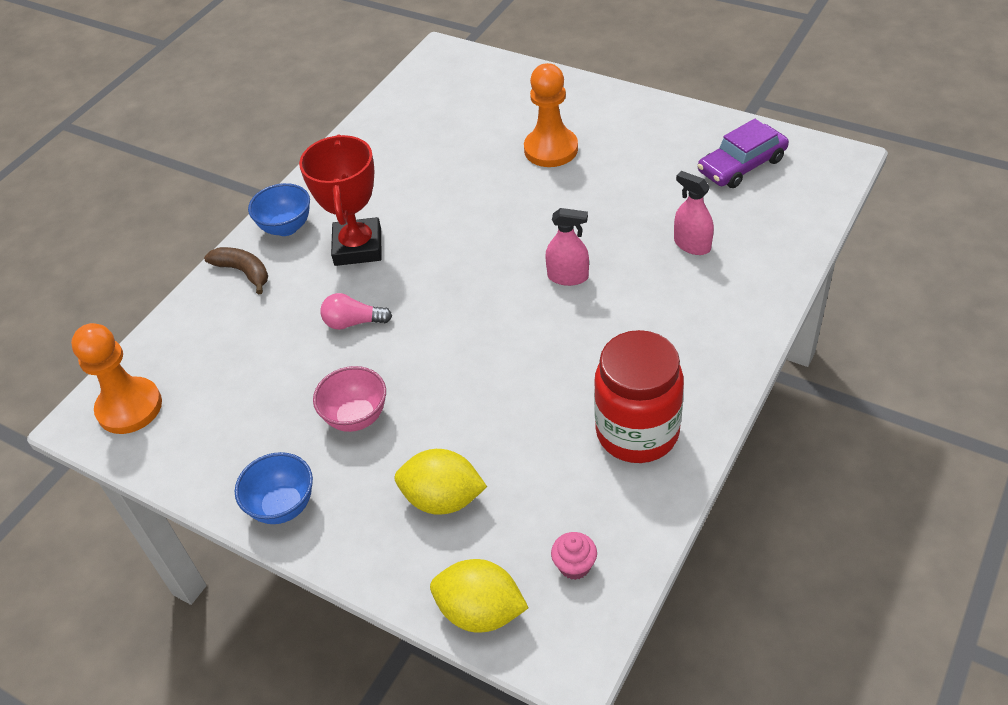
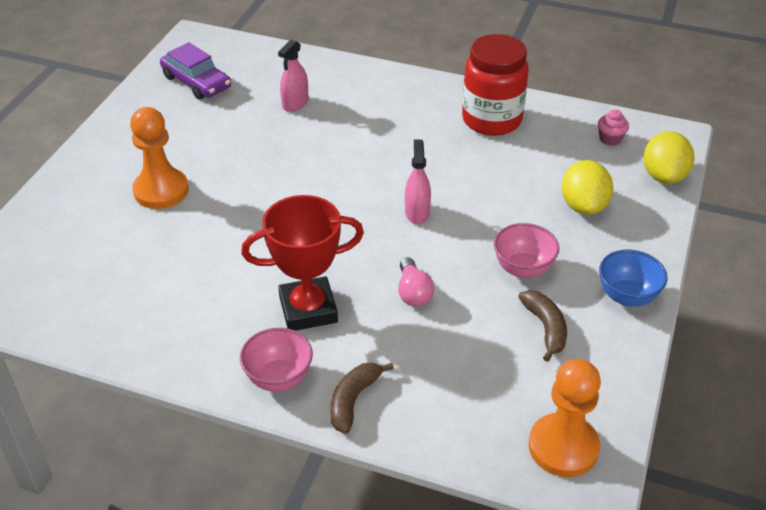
camera: 105 degrees left, 5 degrees down
blue bowl [248,183,310,236] -> pink bowl [240,328,313,392]
pink spray bottle [545,208,589,286] -> pink spray bottle moved to [405,140,431,224]
none -> brown banana [518,290,567,362]

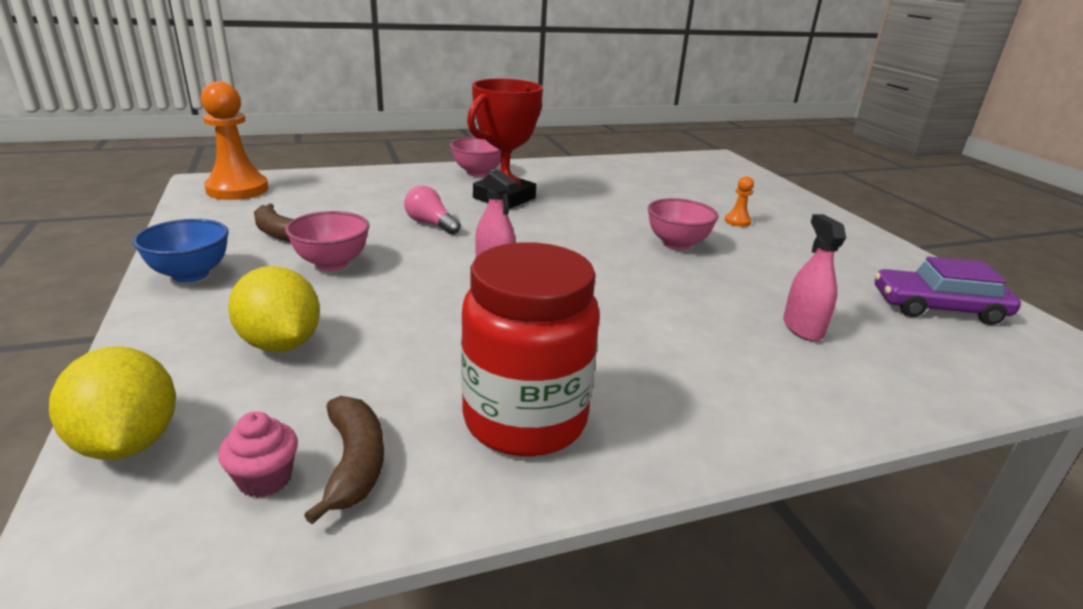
camera: 140 degrees right, 15 degrees down
orange pawn [130,107,189,209] -> orange pawn [725,176,754,227], size x0.45
brown banana [330,362,394,434] -> brown banana moved to [304,396,384,524]
none -> pink bowl [648,198,719,250]

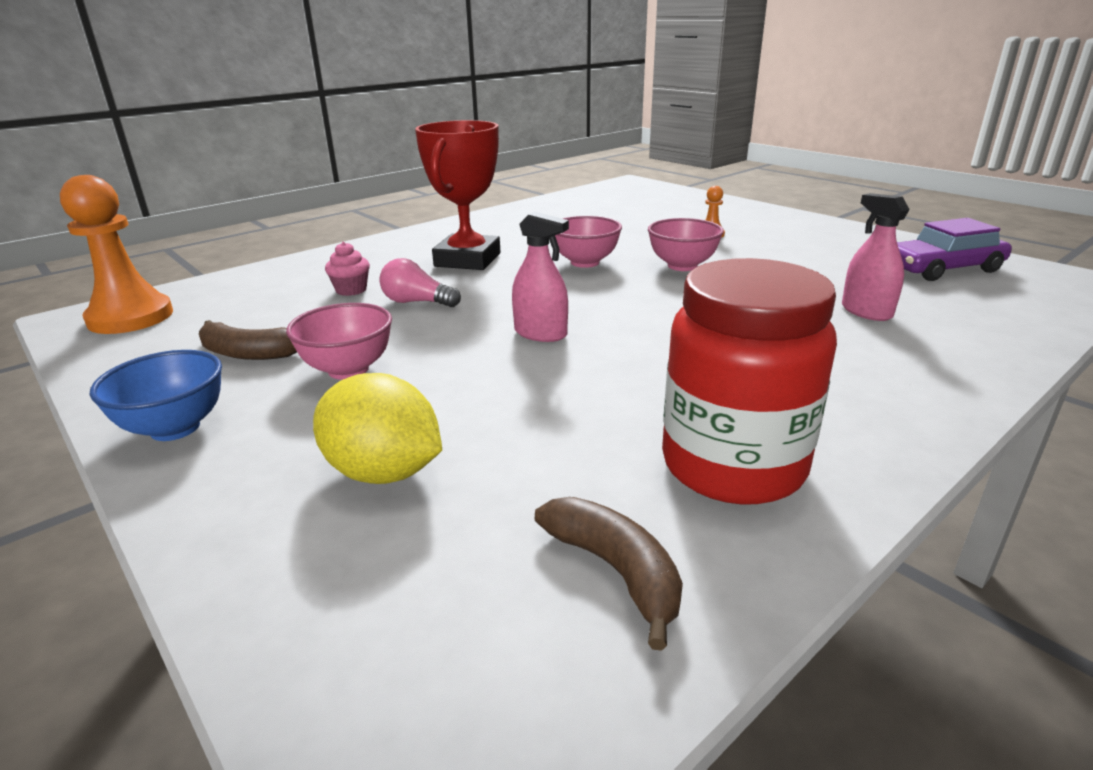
camera: 20 degrees left, 0 degrees up
yellow lemon [49,346,176,460] -> none
pink cupcake [218,411,298,498] -> pink cupcake moved to [325,242,370,296]
pink bowl [450,137,501,177] -> pink bowl moved to [555,216,622,268]

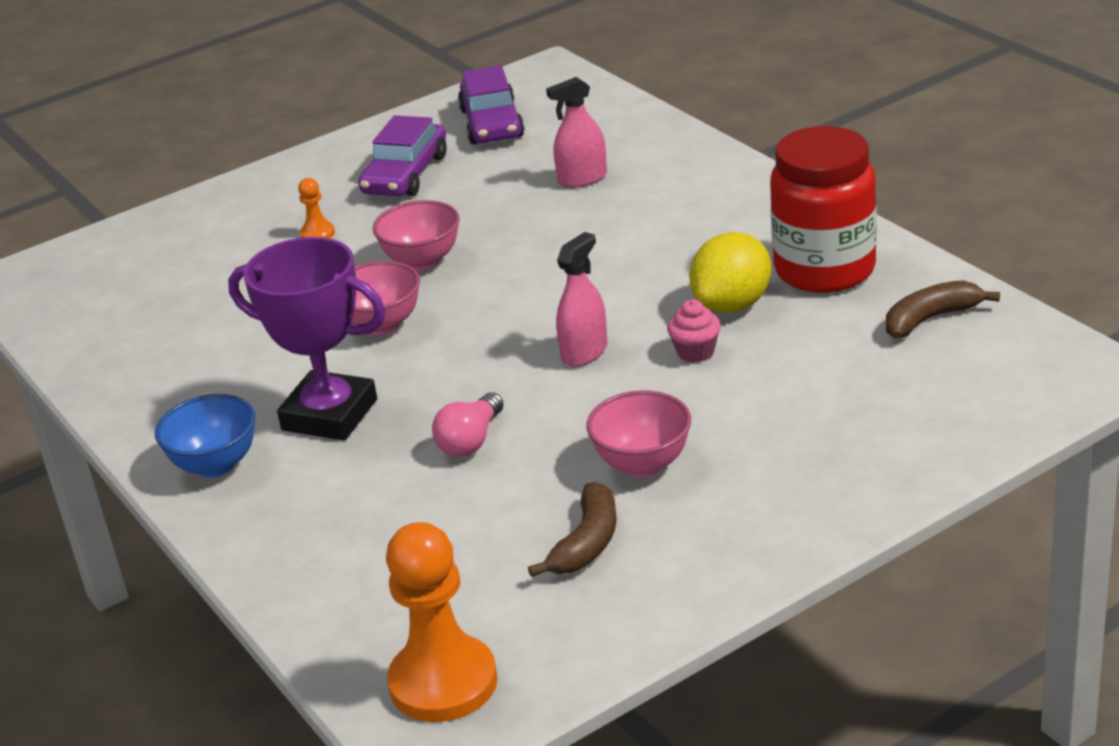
camera: 80 degrees left, 5 degrees up
blue bowl [90,350,222,441] -> blue bowl moved to [155,394,256,478]
yellow lemon [313,373,442,484] -> yellow lemon moved to [689,232,771,313]
pink cupcake [325,242,370,296] -> pink cupcake moved to [667,300,721,363]
red trophy [415,120,500,270] -> purple trophy [228,237,386,440]
none -> purple car [358,115,447,196]

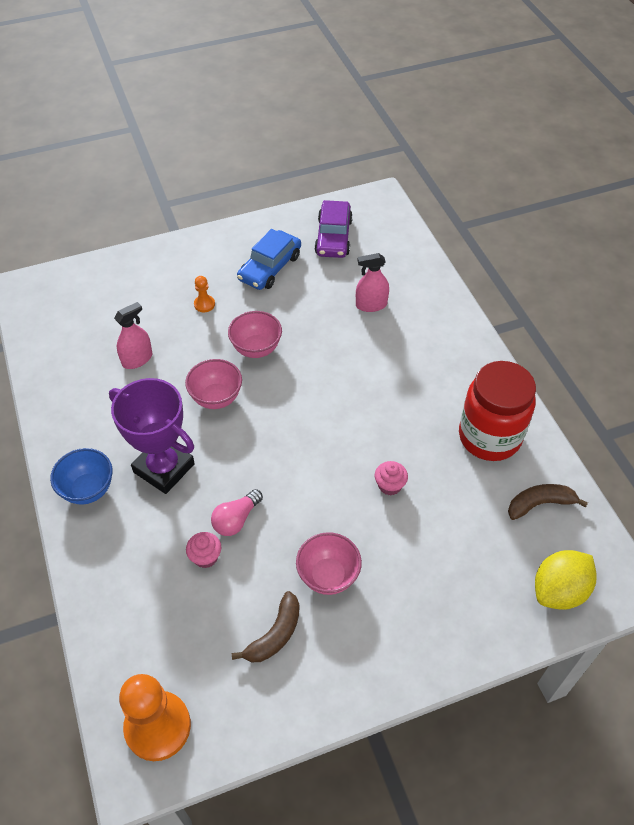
camera: 10 degrees right, 20 degrees up
purple car [358,115,447,196] -> blue car [237,229,301,290]
pink spray bottle [556,232,607,367] -> pink spray bottle moved to [114,302,153,369]
yellow lemon [689,232,771,313] -> yellow lemon moved to [535,550,597,610]
none -> pink cupcake [186,532,221,568]

